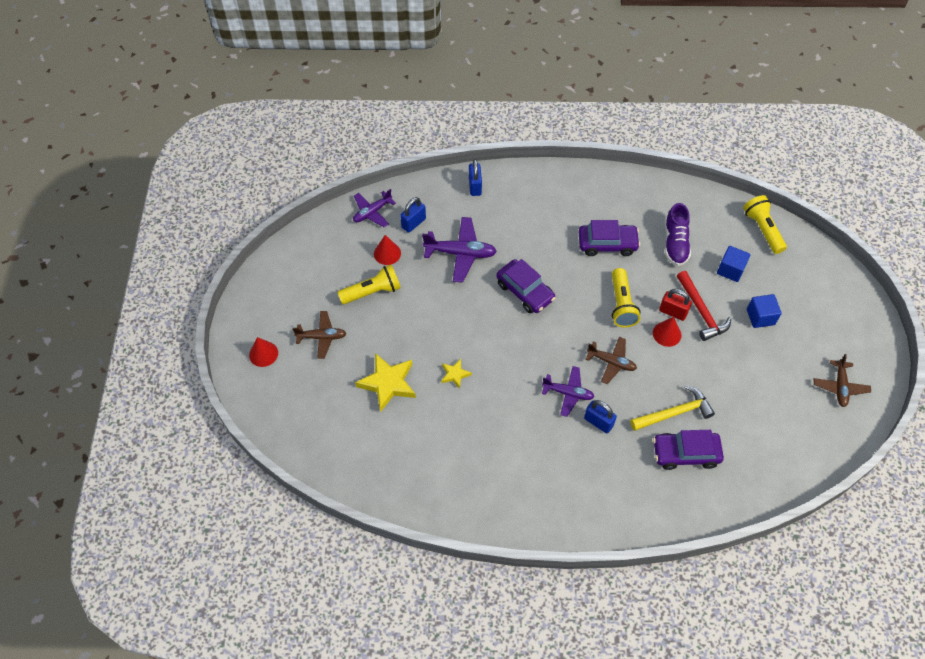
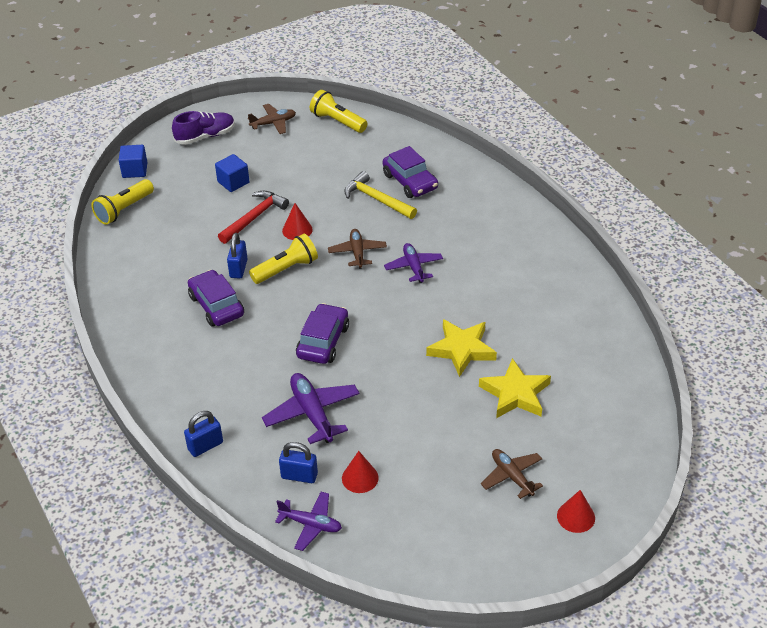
camera: 120 degrees left, 15 degrees down
yellow flashlight [337,265,401,304] -> yellow flashlight moved to [310,90,367,133]
yellow star [441,359,472,389] -> yellow star [426,319,497,377], size x1.94
blue padlock [584,400,617,433] -> blue padlock moved to [227,233,248,278]
red padlock [659,289,692,321] -> none
purple shoe [665,203,691,266] -> purple shoe moved to [172,111,235,145]
blue cube [717,246,750,282] -> blue cube moved to [119,145,147,178]

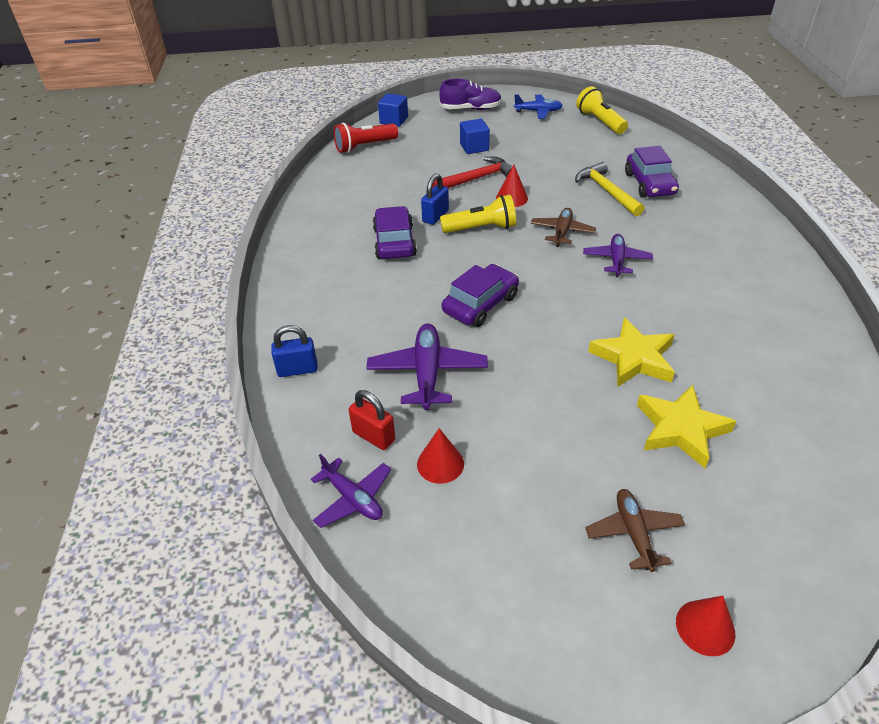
camera: 25 degrees right, 0 degrees up
yellow flashlight [91,179,154,225] -> red flashlight [334,123,398,153]
brown plane [248,104,296,134] -> blue plane [514,94,563,119]
blue padlock [279,442,318,483] -> red padlock [349,390,395,450]

